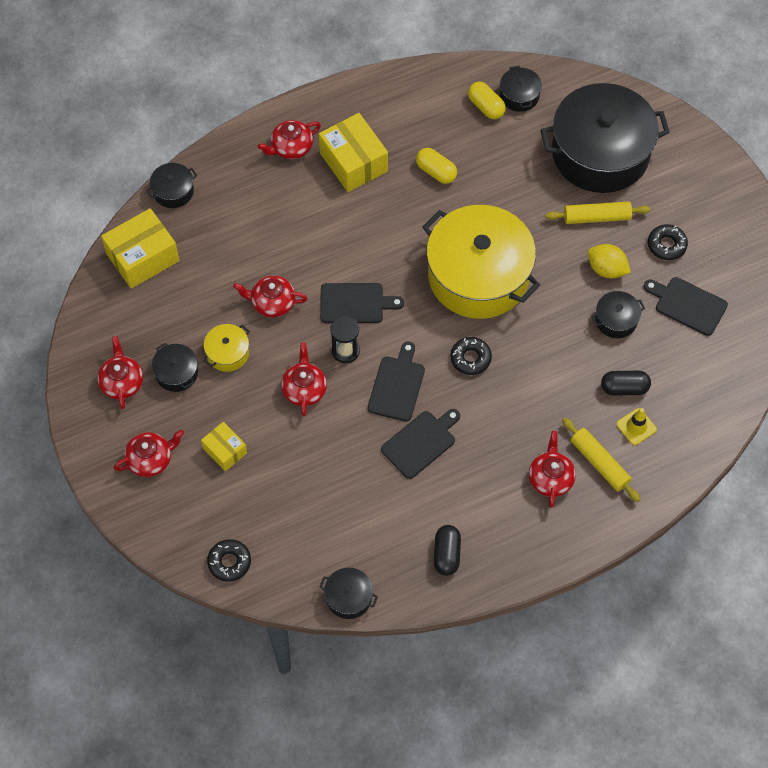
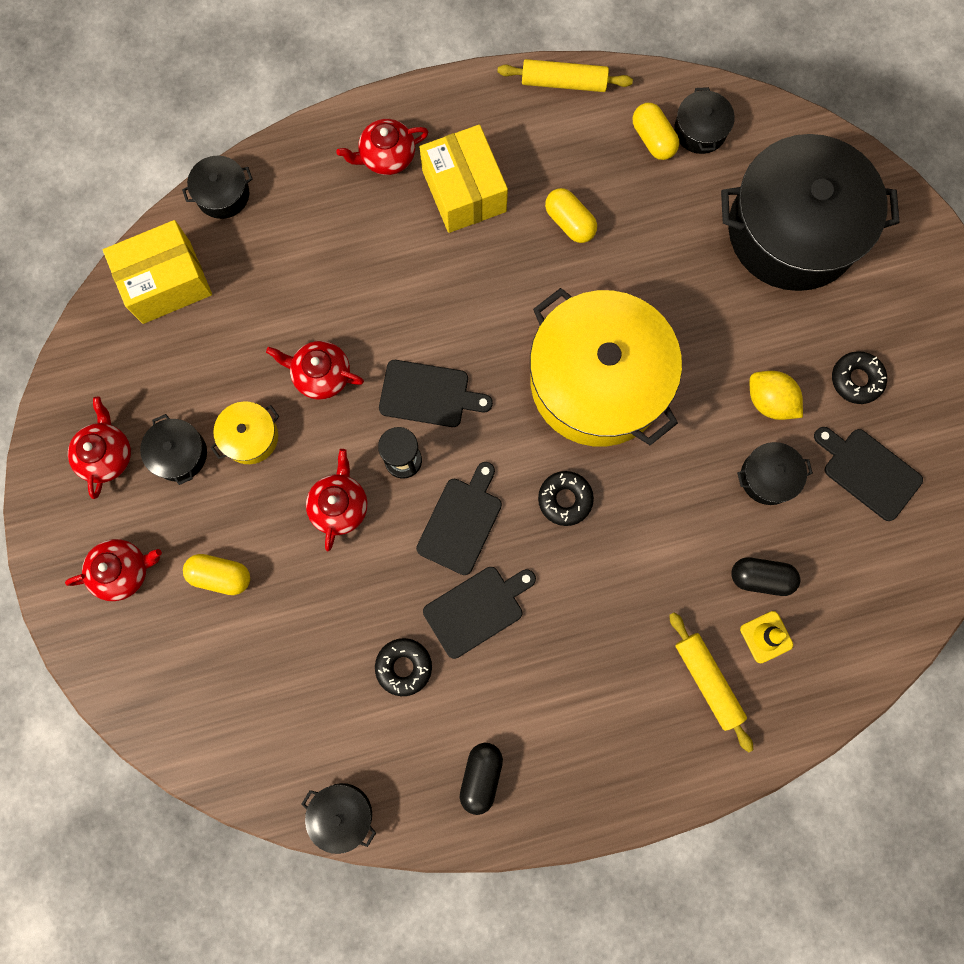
camera: 10 degrees right, 15 degrees up
yellow box [201,422,247,471] -> yellow capsule [183,554,250,595]
black donut [207,539,251,581] -> black donut moved to [375,638,432,696]
red teapot [529,431,576,508] -> none
yellow rolling pin [545,201,651,224] -> yellow rolling pin moved to [497,59,633,92]

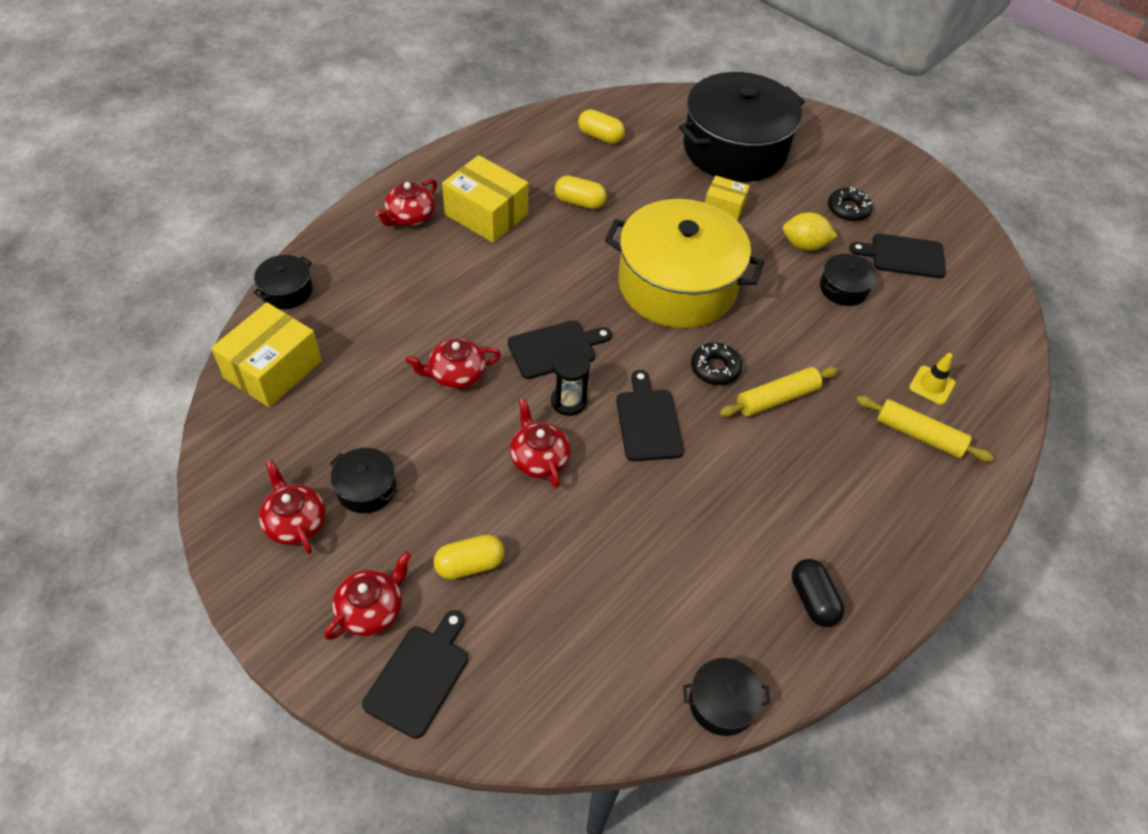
camera: 35 degrees left, 25 degrees down
yellow pot [210,401,279,464] -> none
black donut [375,638,432,696] -> none
black cutting board [423,567,536,659] -> black cutting board moved to [362,610,468,739]
yellow rolling pin [497,59,633,92] -> yellow rolling pin moved to [719,367,838,417]
black pot [674,87,735,154] -> none
black capsule [731,557,800,596] -> none
none -> yellow box [705,176,750,221]

